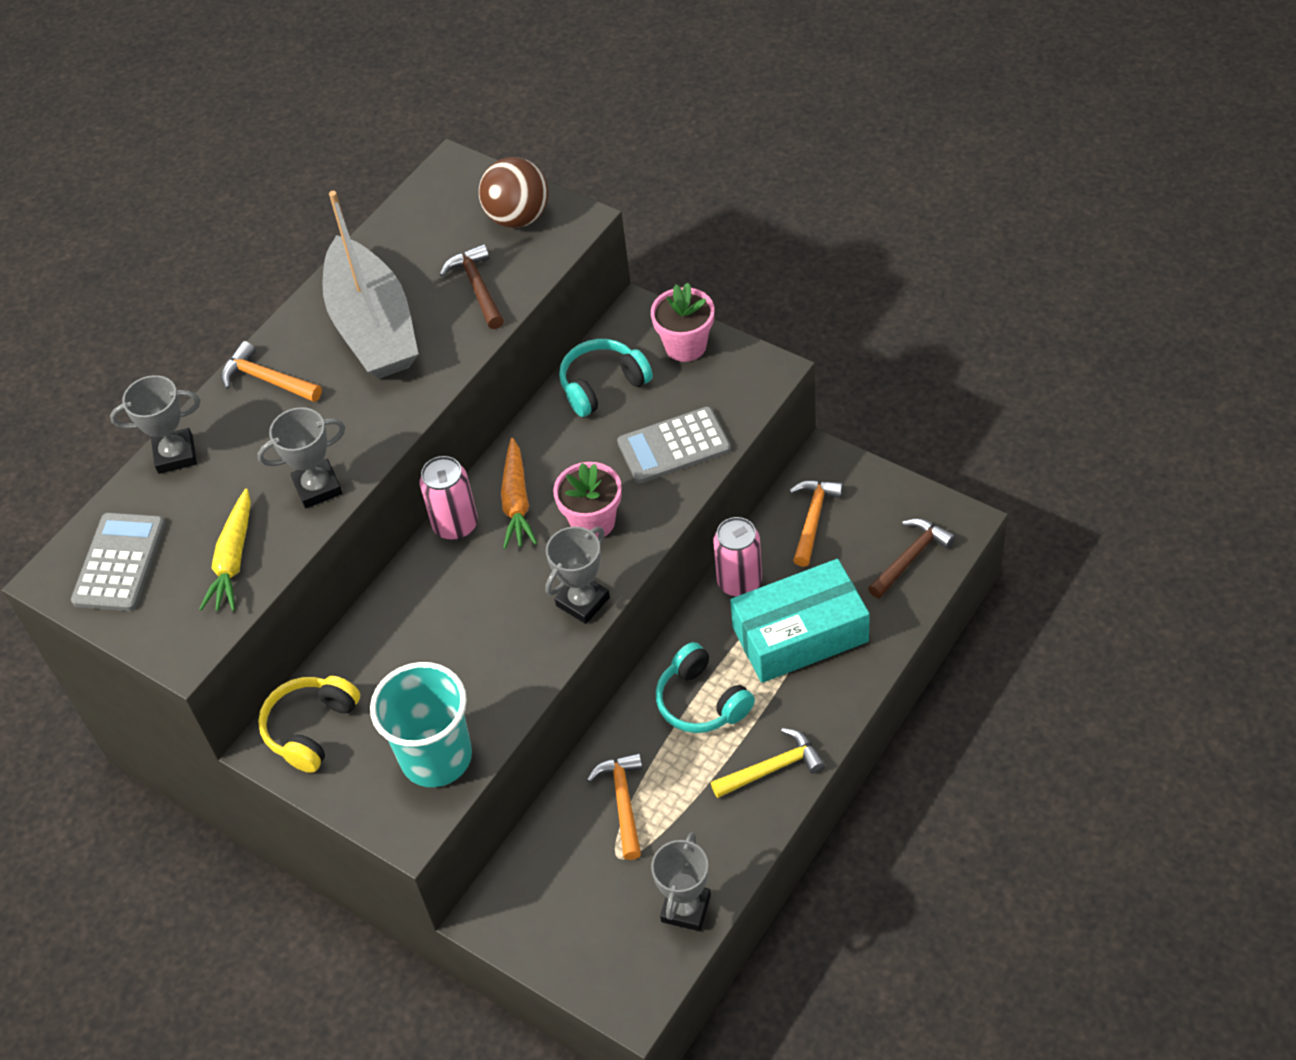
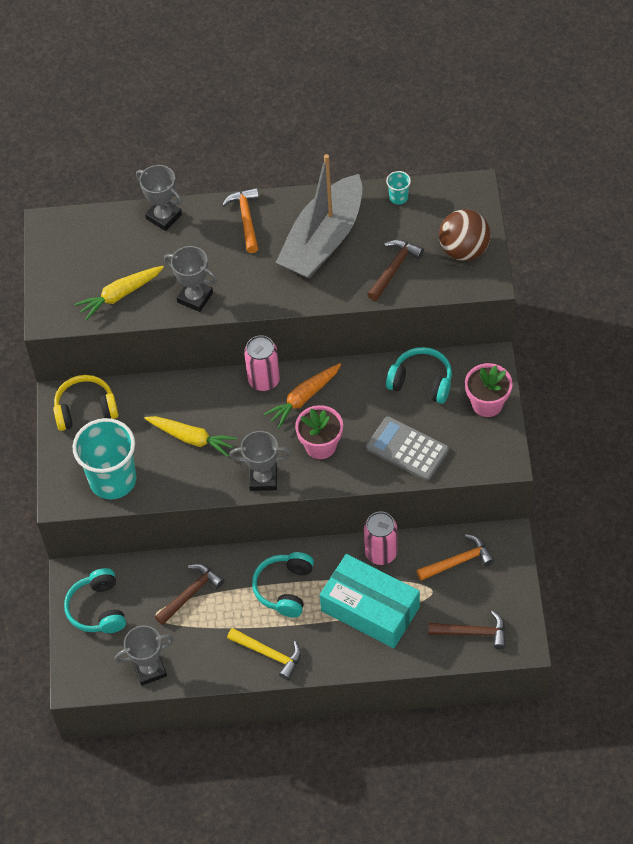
camera: 50 degrees right, 5 degrees up
grey calculator [71,513,165,611] -> none
orange hammer [587,753,643,860] -> brown hammer [155,564,224,625]
none -> turquoise headphones [64,568,126,633]
none -> yellow carrot [144,416,237,457]
none -> turquoise cup [386,171,411,204]

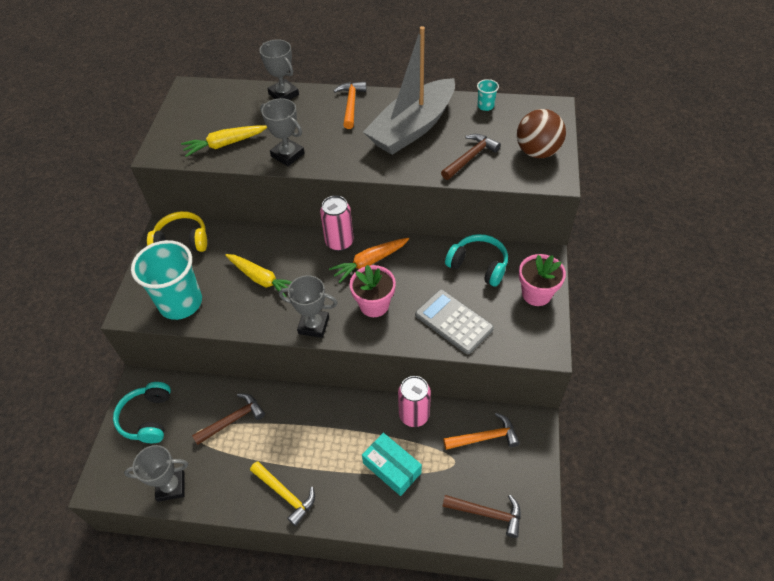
camera: 10 degrees right, 5 degrees down
turquoise headphones [252,552,314,617] -> none
turquoise box [320,554,420,648] -> turquoise box [362,433,422,496], size x0.62

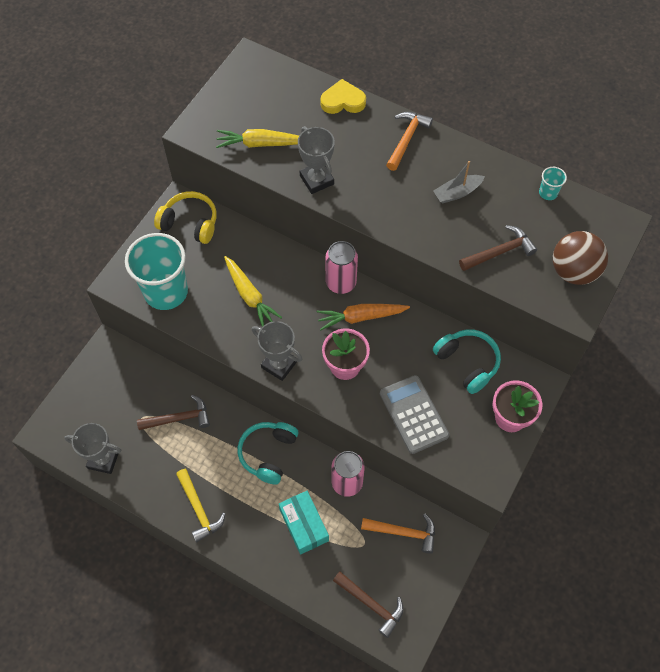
camera: 20 degrees right, 10 degrees up
turquoise headphones [113,382,171,443] -> turquoise headphones moved to [238,422,298,485]
grey trophy [259,39,299,100] -> yellow heart [320,79,366,114]
grey boat [363,26,455,155] -> grey boat [433,161,485,204], size x0.41

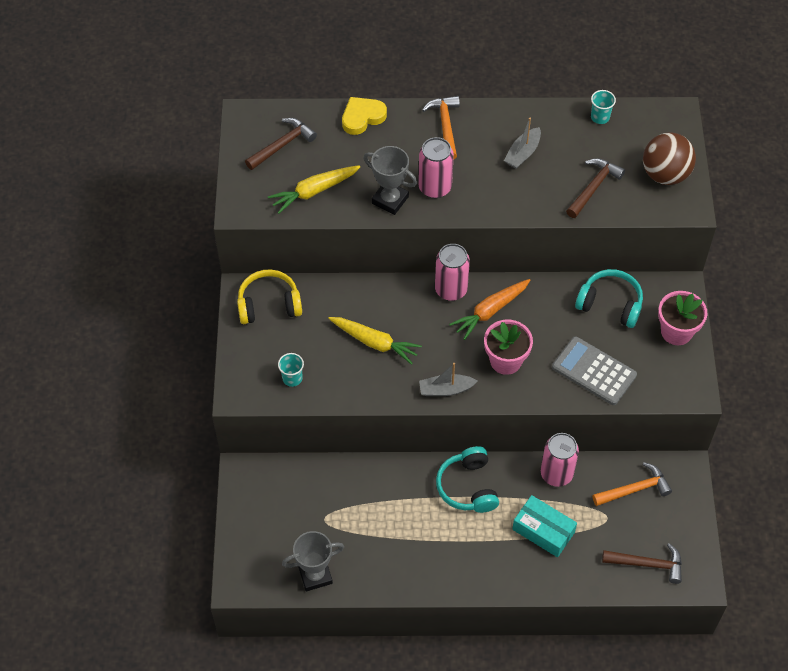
camera: 30 degrees left, 5 degrees down
turquoise cup [125,233,188,310] -> turquoise cup [278,353,304,387], size x0.41
brown hammer [137,395,210,430] -> brown hammer moved to [245,118,317,170]
yellow hammer [176,469,225,542] -> none
grey trophy [252,321,303,381] -> grey boat [419,363,478,396]
none -> pink can [418,137,454,198]

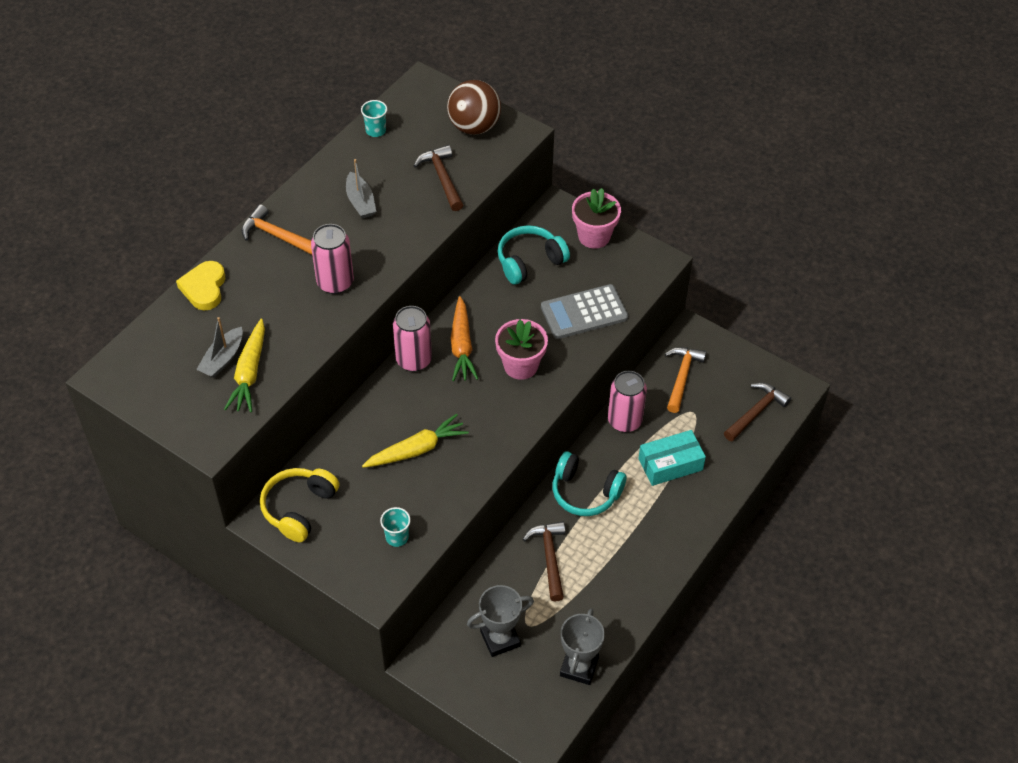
camera: 55 degrees left, 5 degrees down
brown hammer [245,118,317,170] -> brown hammer moved to [523,521,565,601]
grey trophy [363,146,417,215] -> grey trophy moved to [467,585,534,657]
grey boat [419,363,478,396] -> grey boat moved to [196,317,243,378]

